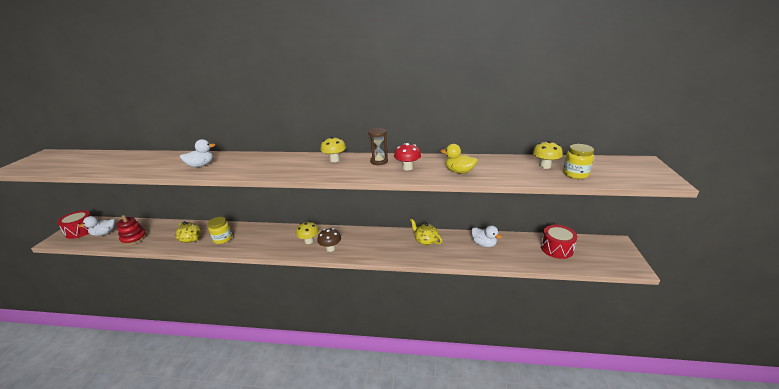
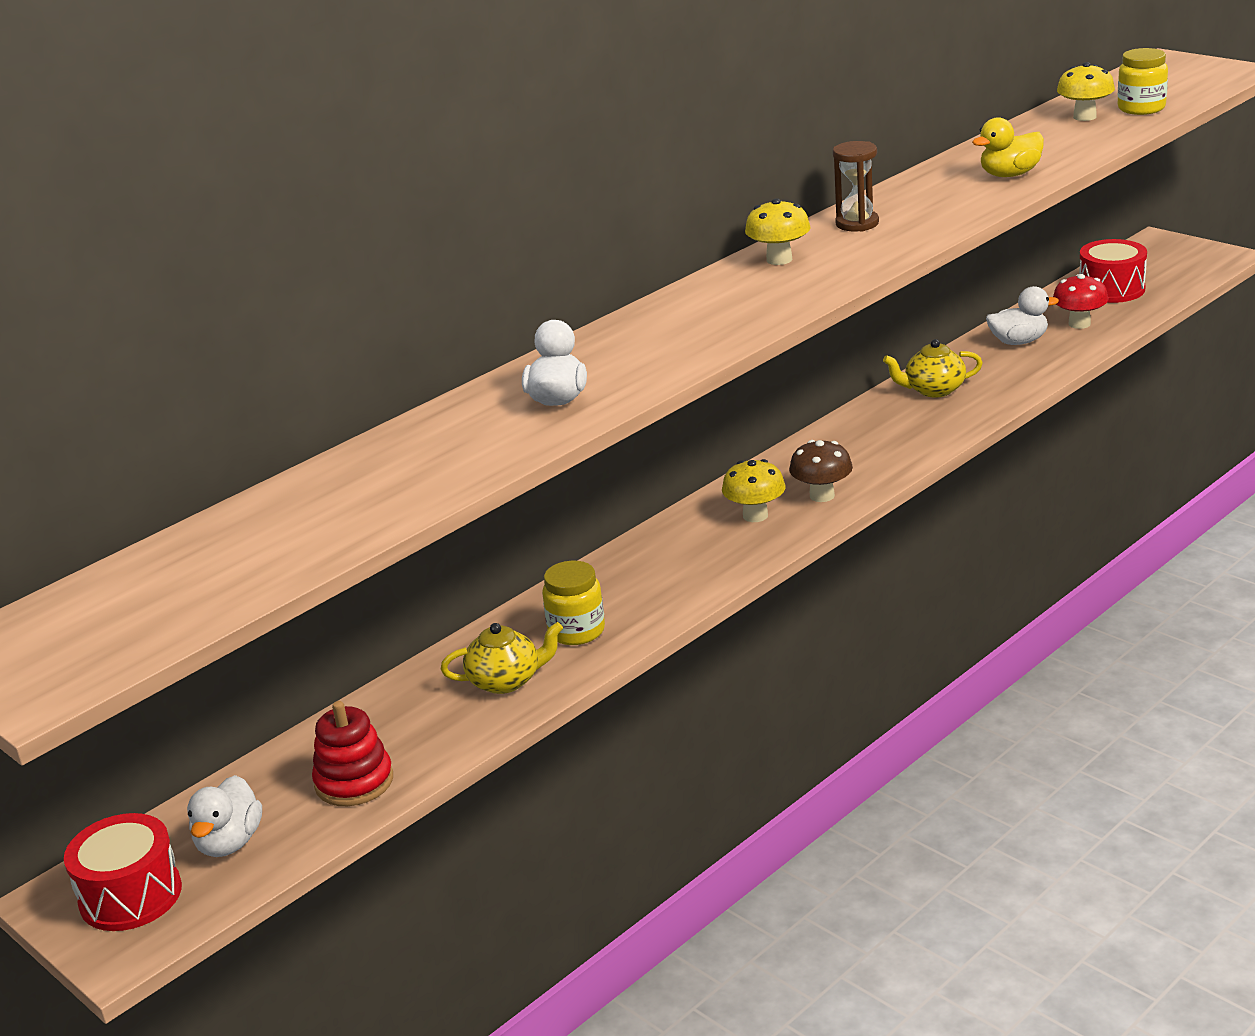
camera: 50 degrees left, 0 degrees up
red mushroom [394,143,421,170] -> red mushroom moved to [1053,274,1109,329]

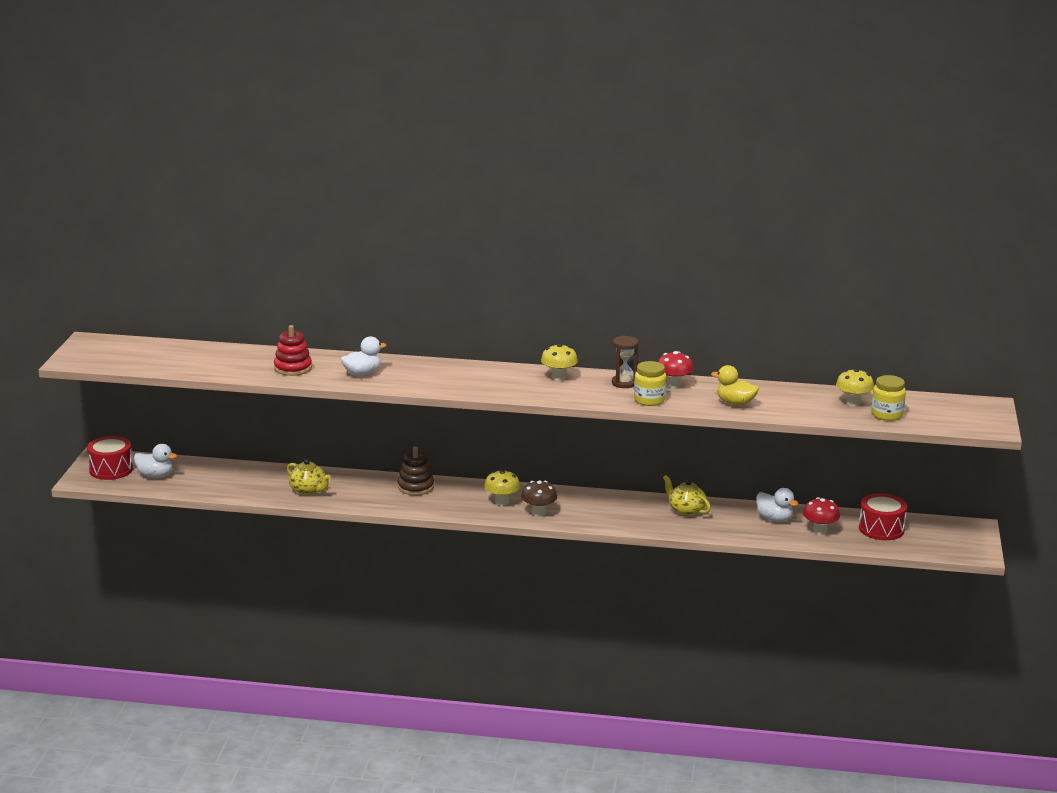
camera: 50 degrees right, 5 degrees down
white duck [187,775,262,857] -> white duck turned 135 degrees counterclockwise [134,444,178,478]
red stacking toy [312,701,393,806] -> red stacking toy moved to [274,325,312,376]
yellow jar [542,561,605,645] -> yellow jar moved to [634,361,666,406]
none -> brown stacking toy [398,446,434,495]
none -> red mushroom [658,351,693,388]

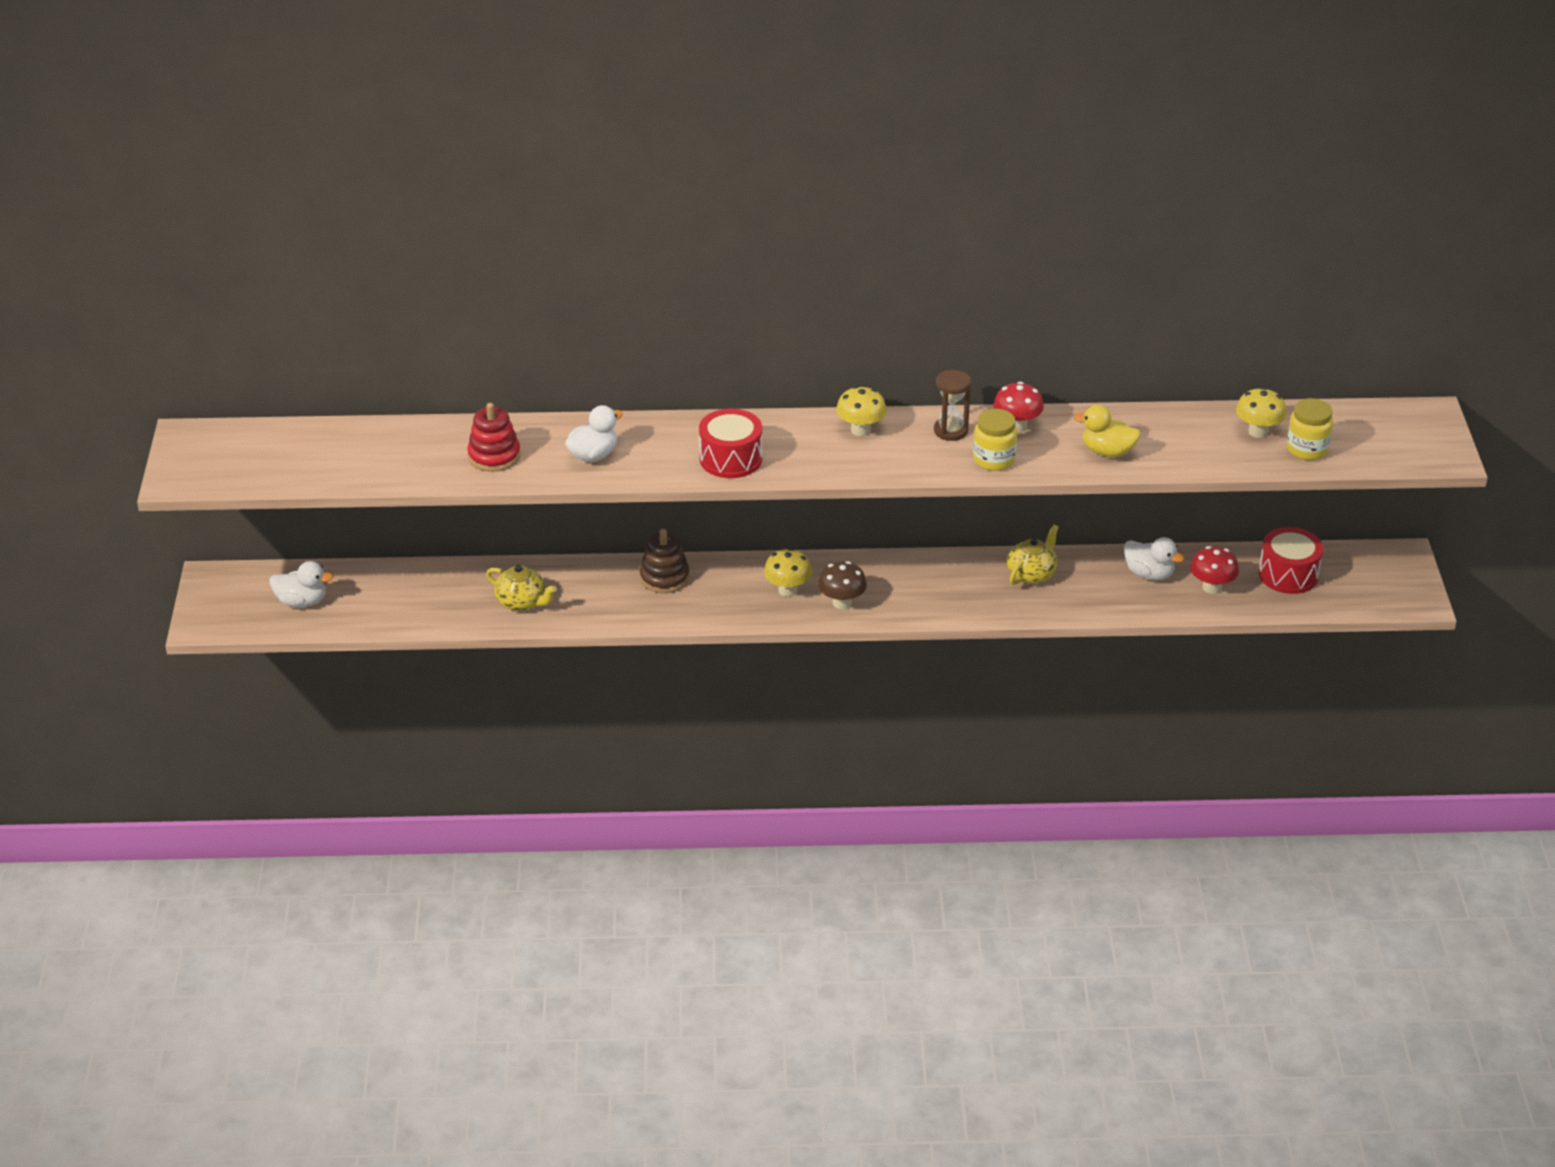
camera: 10 degrees left, 15 degrees up
red drum [87,436,133,480] -> red drum moved to [699,409,762,478]
yellow teapot [663,475,711,516] -> yellow teapot turned 90 degrees clockwise [1007,525,1059,585]

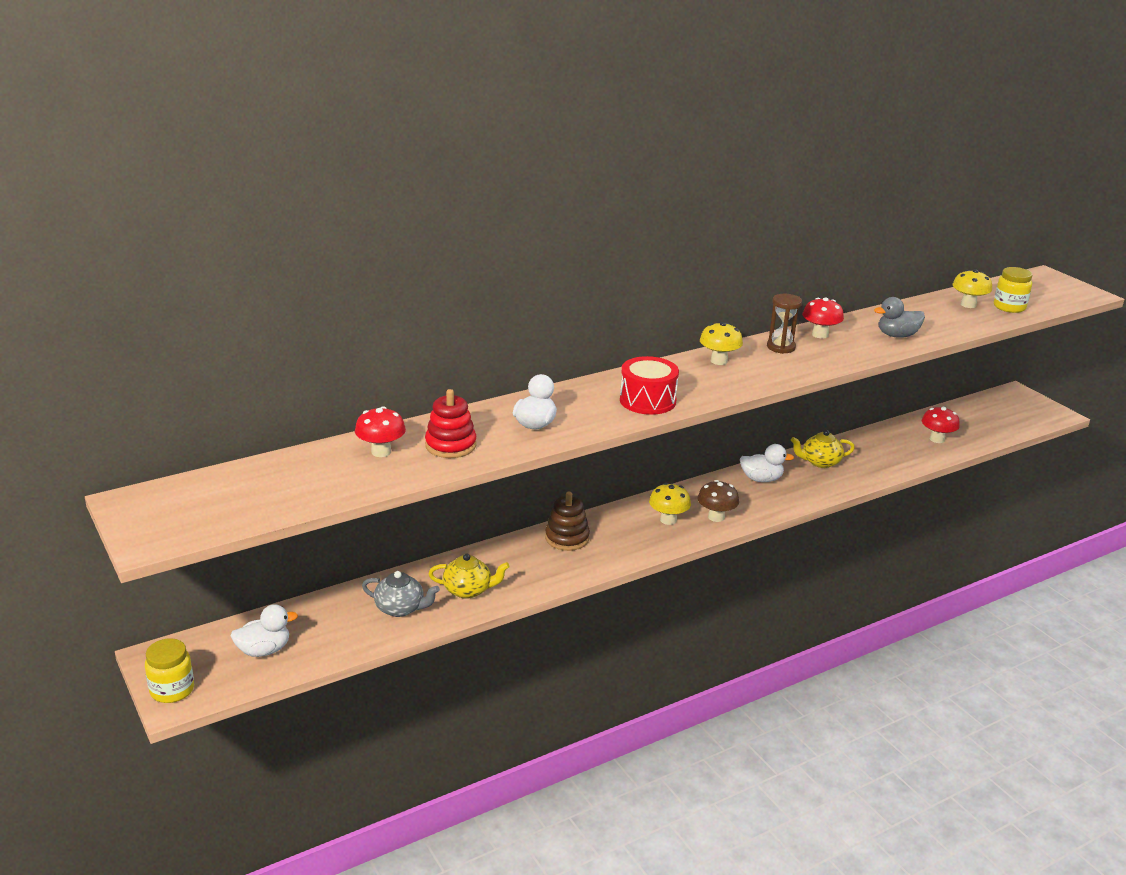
camera: 30 degrees left, 10 degrees down
yellow jar [973,409,1017,471] -> yellow jar moved to [145,638,194,703]
yellow teapot [1007,525,1059,585] -> yellow teapot turned 105 degrees counterclockwise [791,430,855,468]
yellow duck [1074,405,1141,457] -> grey duck [874,297,925,338]
white duck [1124,537,1185,580] -> white duck moved to [740,444,794,482]
red drum [1259,527,1323,594] -> none
none -> red mushroom [355,406,406,457]
none -> grey teapot [362,571,440,617]

